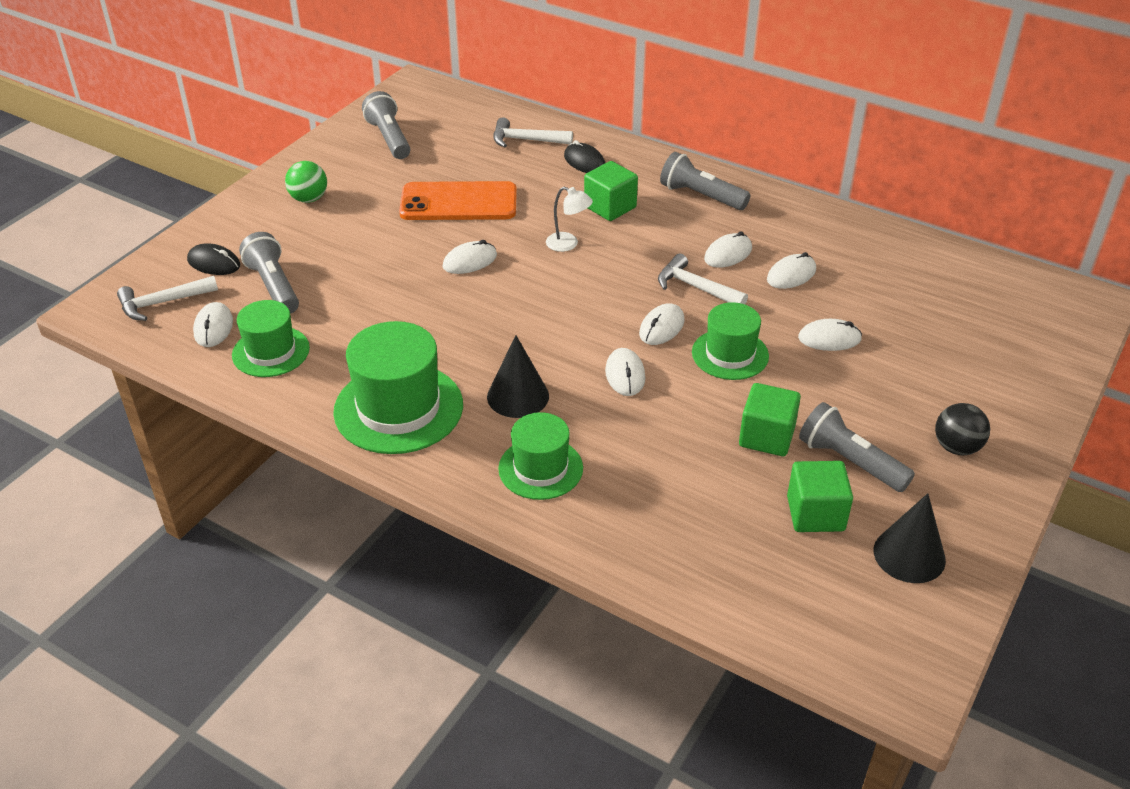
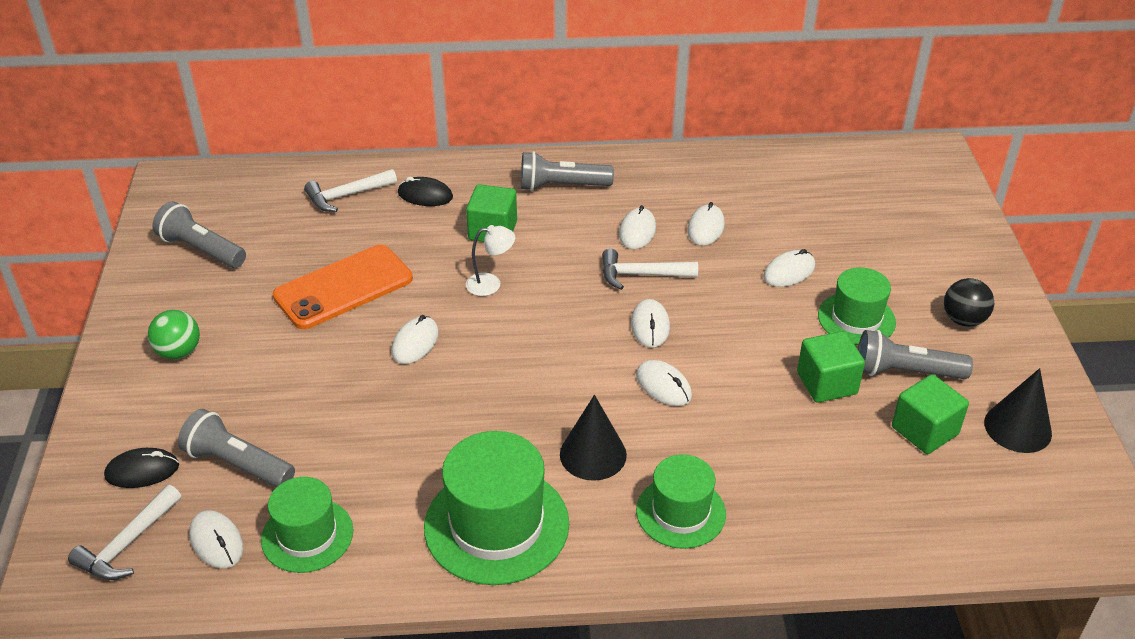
camera: 35 degrees left, 0 degrees up
green hat [692,302,769,380] -> green hat moved to [818,267,896,345]

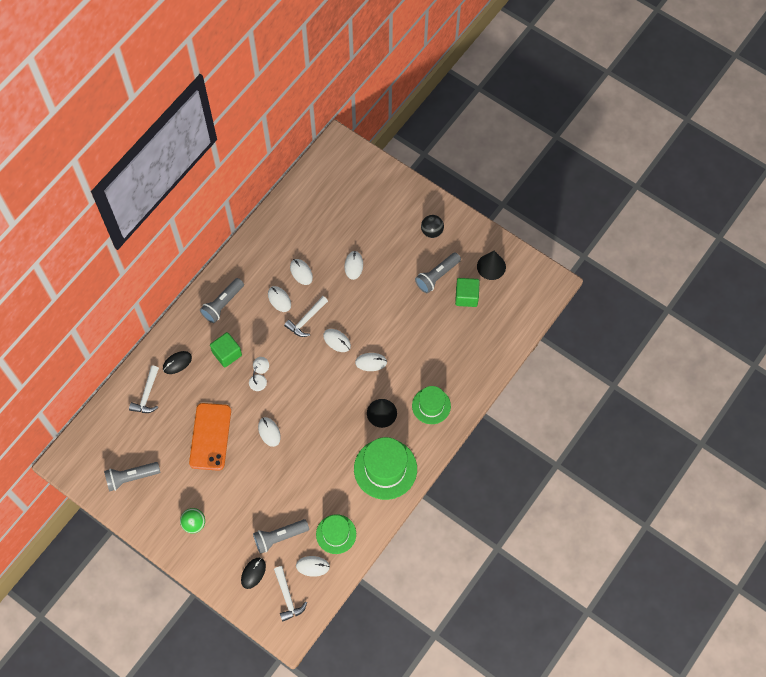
camera: 50 degrees left, 25 degrees up
green cube [797,331,865,403] -> none
green hat [818,267,896,345] -> none

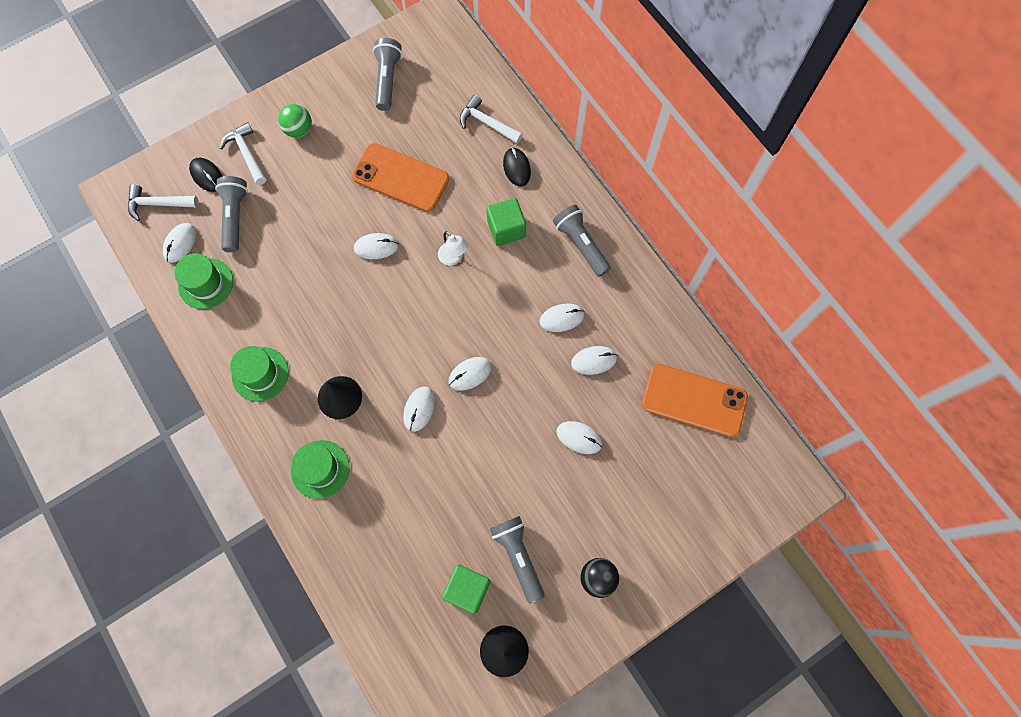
camera: 110 degrees right, 5 degrees up
white hammer [284,296,328,337] -> white hammer moved to [220,122,266,185]
green hat [354,437,417,500] -> green hat [230,346,289,402], size x0.62
none -> orange phone [642,364,748,437]

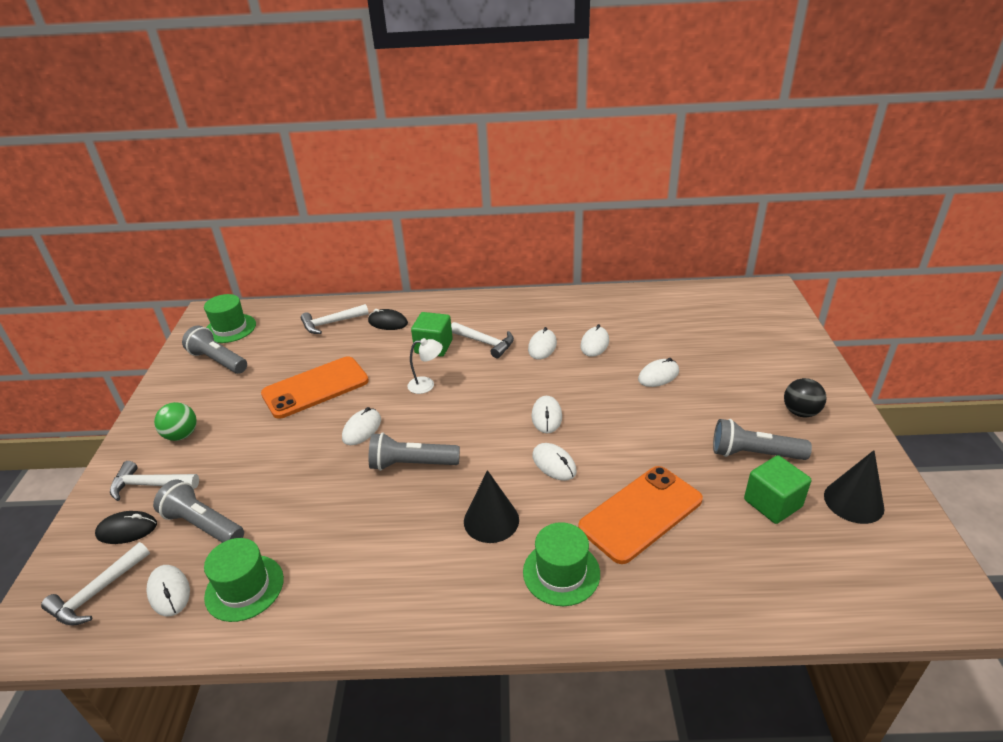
camera: 55 degrees left, 35 degrees down
green hat [230,346,289,402] -> green hat moved to [204,294,256,343]
grey flashlight [553,205,611,277] -> grey flashlight moved to [368,432,460,471]
orange phone [642,364,748,437] -> orange phone moved to [578,466,703,564]
none -> white hammer [451,322,514,358]

